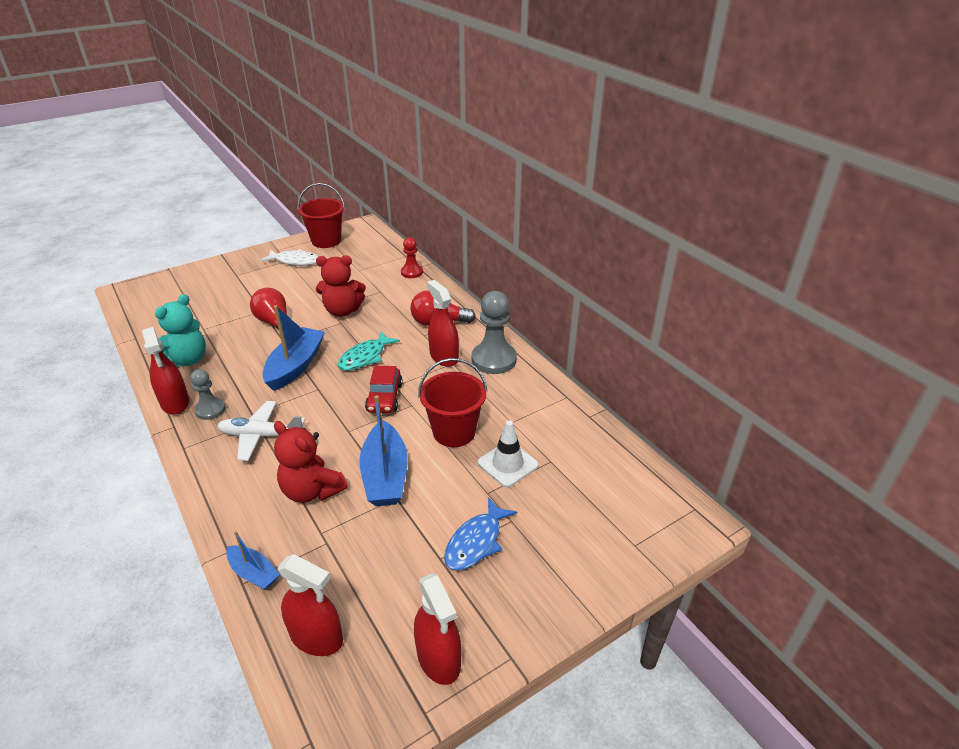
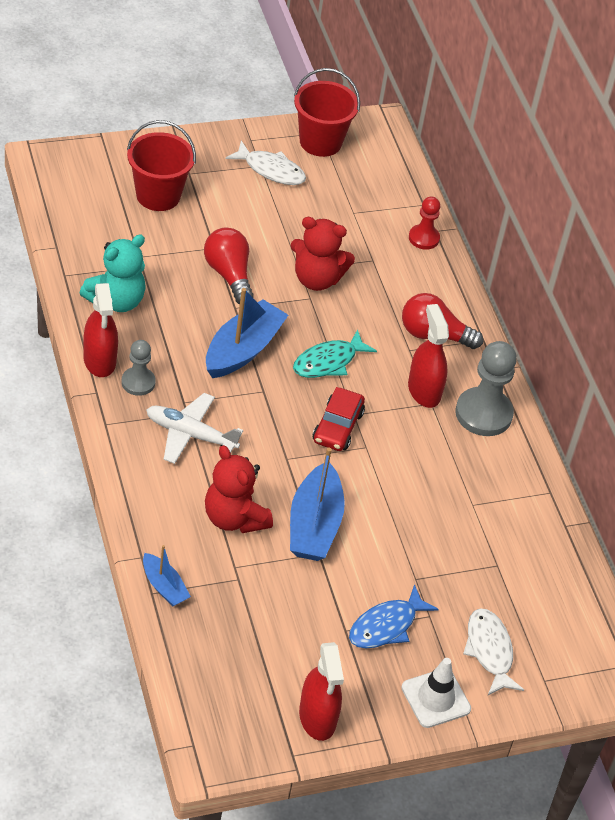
camera: 10 degrees right, 10 degrees up
red spray bottle [278,554,343,656] -> none
red bucket [418,358,487,447] -> red bucket moved to [127,120,196,211]
white traffic cone [478,420,538,487] -> white traffic cone moved to [401,658,471,728]
none -> white fish [463,608,524,695]

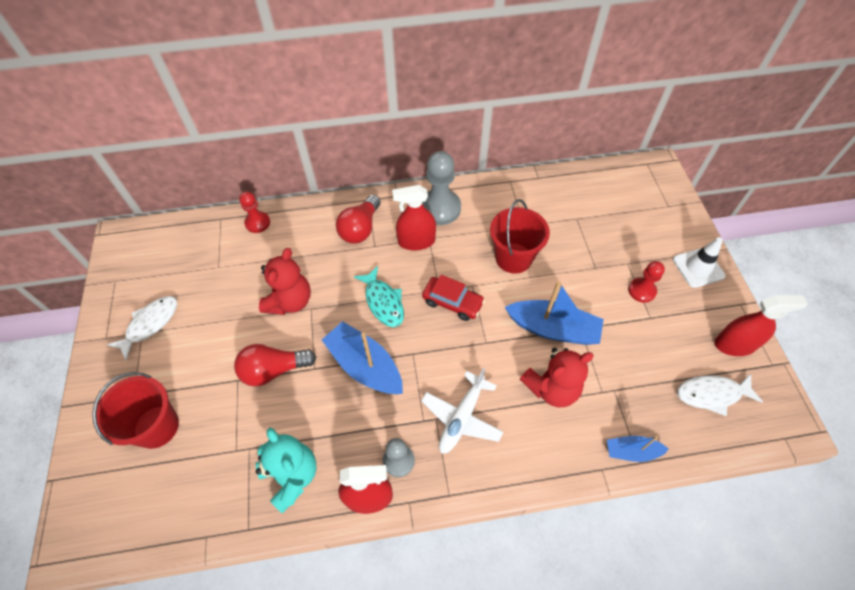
camera: 75 degrees left, 10 degrees up
blue boat [143,545,191,607] -> blue boat turned 150 degrees counterclockwise [607,436,669,462]
red bucket [294,68,360,157] -> red bucket moved to [490,199,550,274]
blue fish [349,584,439,649] -> red pawn [628,261,665,303]
white fish [463,608,524,695] -> white fish moved to [677,374,763,416]

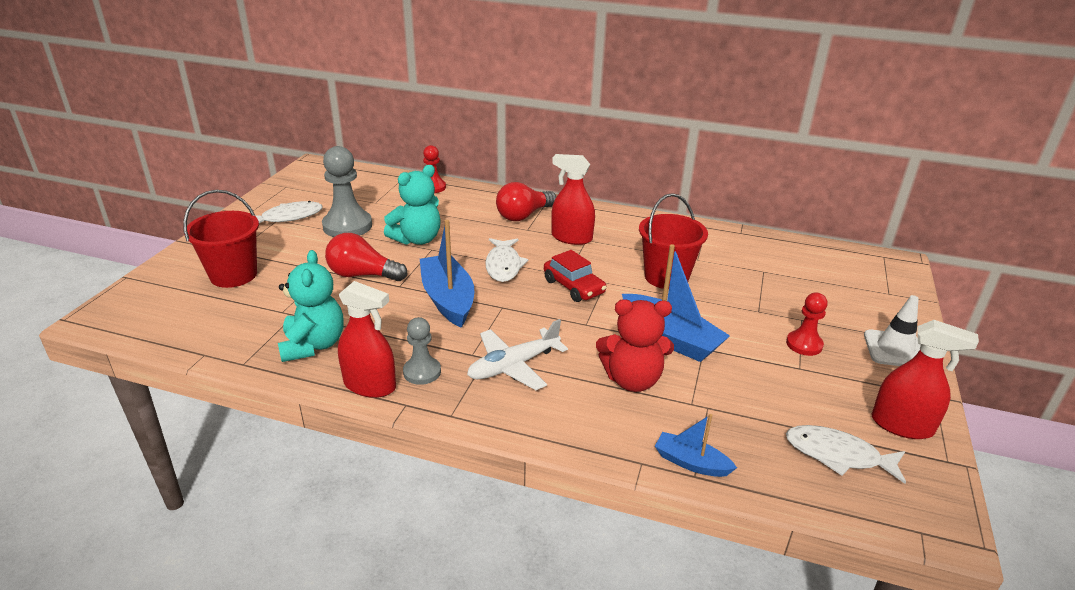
camera: 25 degrees right, 25 degrees down
red teddy bear [259,248,311,315] -> turquoise teddy bear [384,165,441,245]
turquoise fish [354,266,404,327] -> white fish [485,238,528,282]
grey pawn [422,151,461,225] -> grey pawn moved to [322,146,372,237]

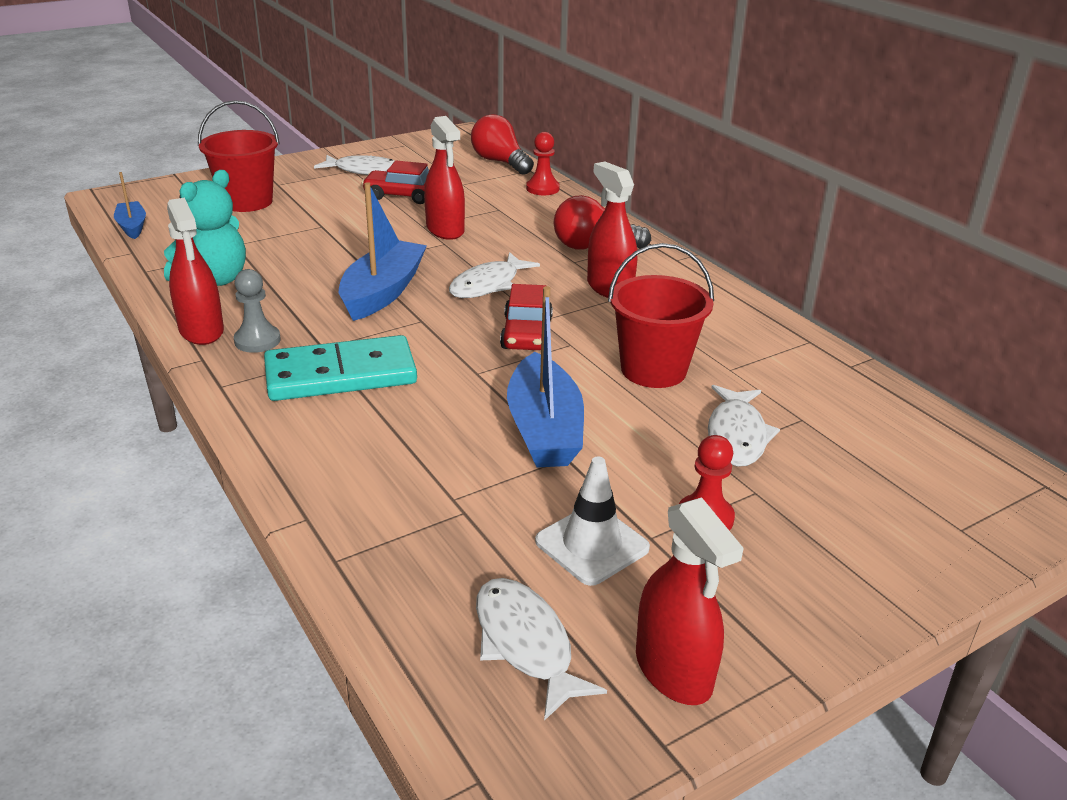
camera: 40 degrees right, 0 degrees up
grey pawn [322,146,372,237] -> red car [362,161,429,204]
red light bulb [325,233,407,281] -> red light bulb moved to [471,114,534,175]
turquoise teddy bear [384,165,441,245] -> red spray bottle [424,116,465,240]
white plane [467,319,568,390] -> turquoise domino [264,335,417,401]
red teddy bear [596,299,674,392] -> none
blue boat [655,414,737,477] -> blue boat moved to [114,172,146,239]
white traffic cone [864,295,921,366] -> white traffic cone moved to [535,457,650,586]
none -> white fish [708,385,780,467]

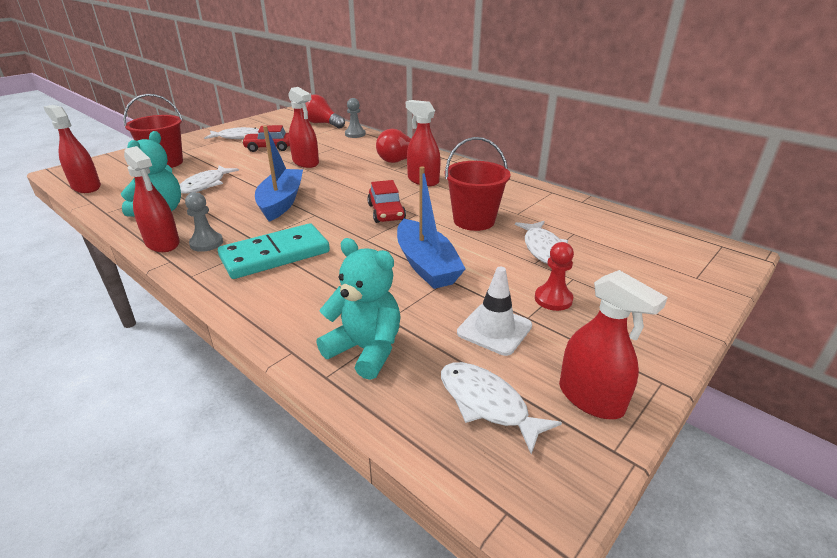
camera: 15 degrees left, 0 degrees up
blue boat [114,172,146,239] -> red spray bottle [43,105,101,193]
white fish [449,252,540,298] -> white fish moved to [180,165,239,194]
red pawn [526,132,560,195] -> grey pawn [345,98,366,138]
none -> turquoise teddy bear [316,238,401,380]

